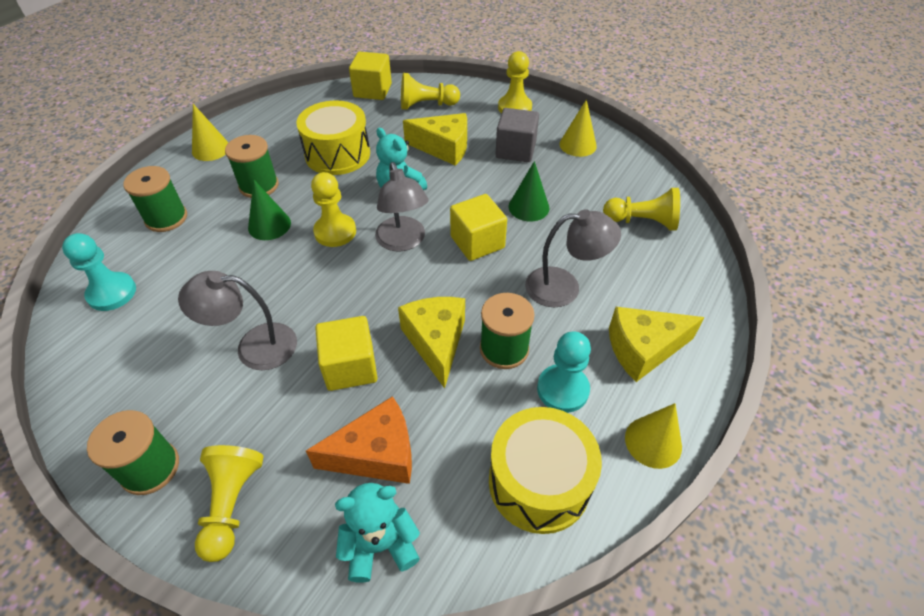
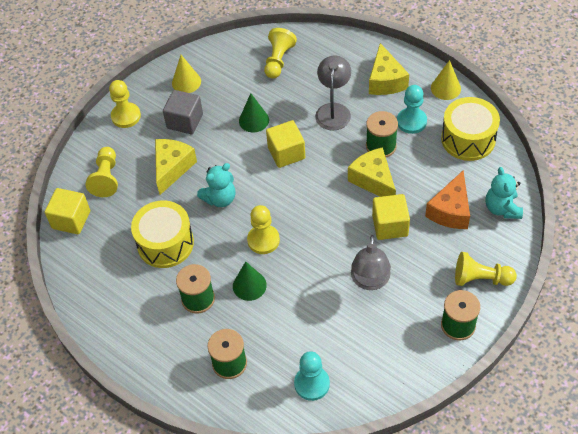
camera: 80 degrees left, 5 degrees up
yellow cone [192,104,229,161] -> none
orange cheese [306,396,412,484] -> orange cheese turned 150 degrees counterclockwise [425,171,470,229]
grey lamp [375,162,429,252] -> none
yellow cheese [398,297,465,389] -> yellow cheese turned 60 degrees clockwise [348,147,396,197]

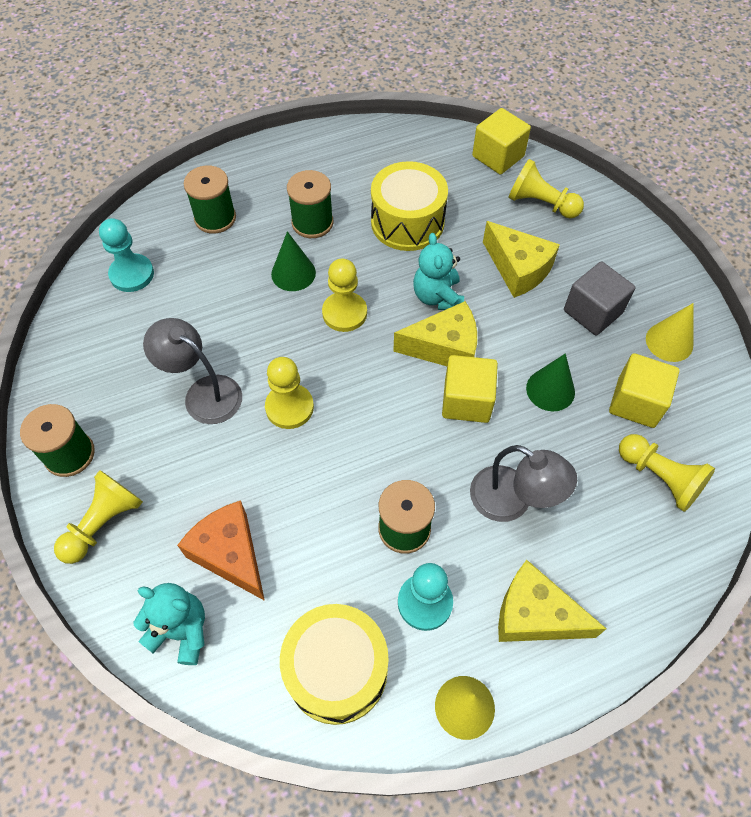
camera: 115 degrees right, 5 degrees up
yellow pawn [109,80,141,128] -> yellow pawn moved to [265,357,314,429]
yellow cheese [348,147,396,197] -> yellow cheese moved to [393,301,477,366]
yellow cube [372,194,410,240] -> yellow cube moved to [609,353,679,428]

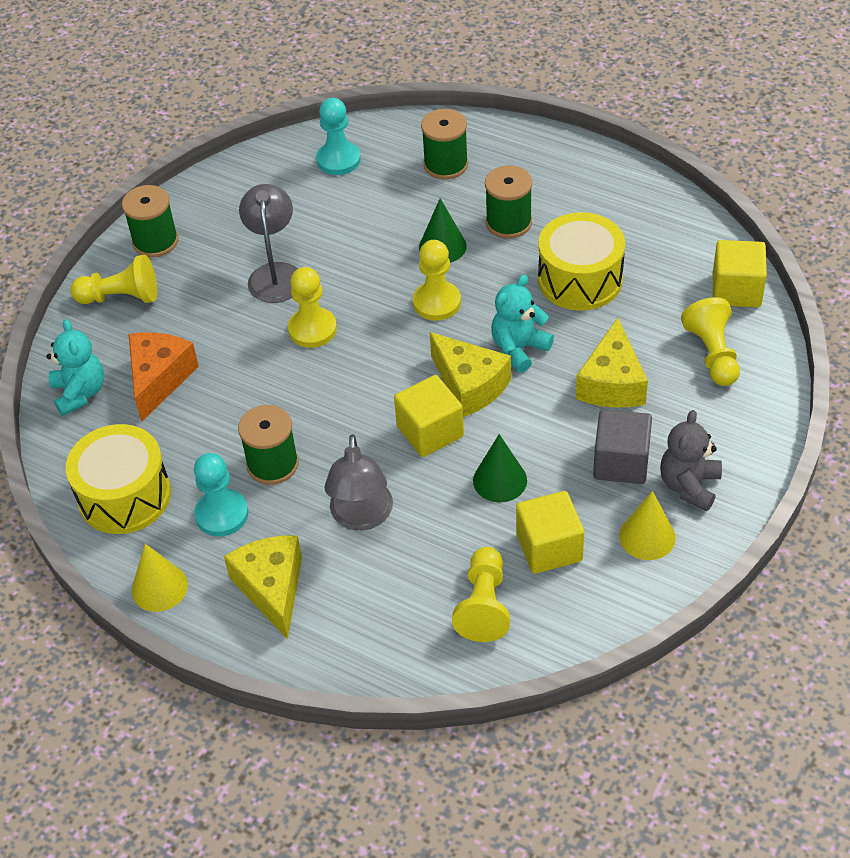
camera: 55 degrees right, 10 degrees down
none -> grey teddy bear [660,410,722,511]

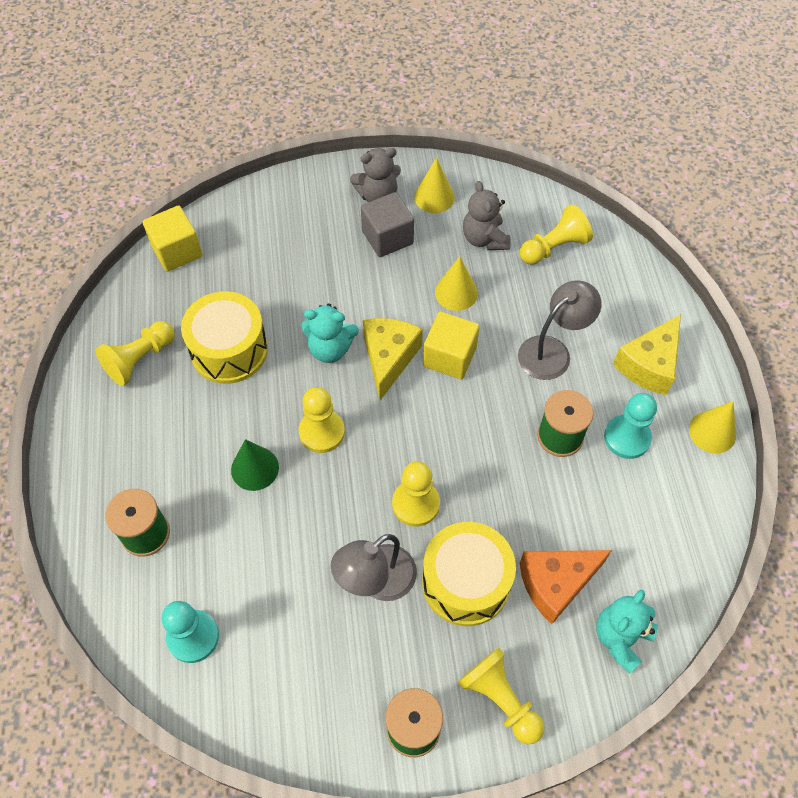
camera: 130 degrees left, 10 degrees up
yellow drum [66,424,171,534] -> yellow drum moved to [422,522,516,626]
green cone [473,434,527,503] -> yellow cone [435,256,478,311]
green spool [485,166,532,238] -> none
yellow cube [516,491,584,574] -> grey teddy bear [463,181,511,250]
yellow cheese [576,318,648,408] -> none
yellow pawn [681,297,740,386] -> yellow pawn moved to [96,321,175,386]

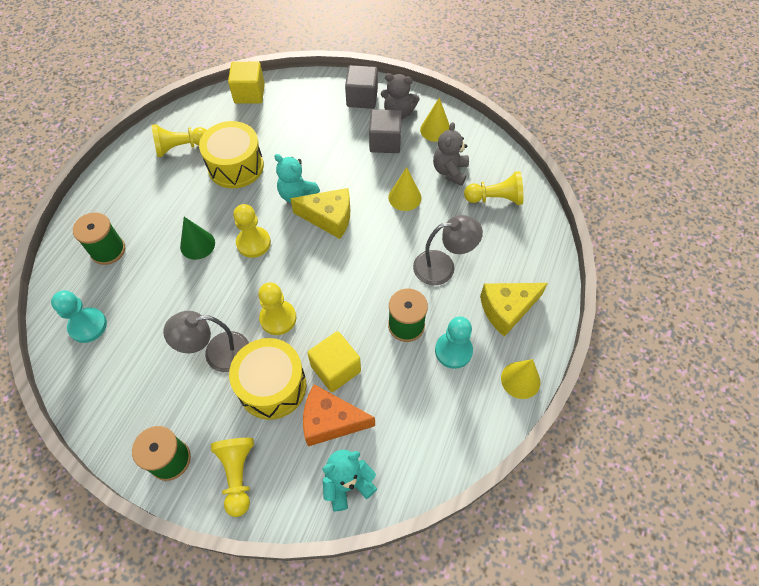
camera: 30 degrees right, 0 degrees up
yellow cheese [363,318,423,401] -> yellow cheese turned 60 degrees clockwise [290,188,350,239]
yellow cube [423,312,480,379] -> yellow cube moved to [307,331,361,392]
none -> grey cube [345,65,378,109]

